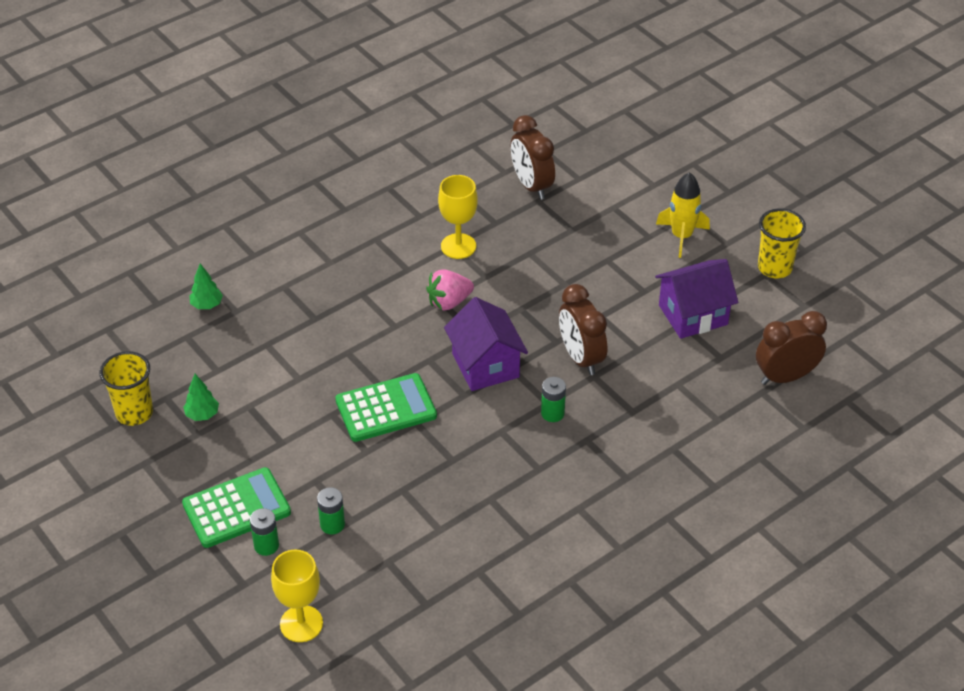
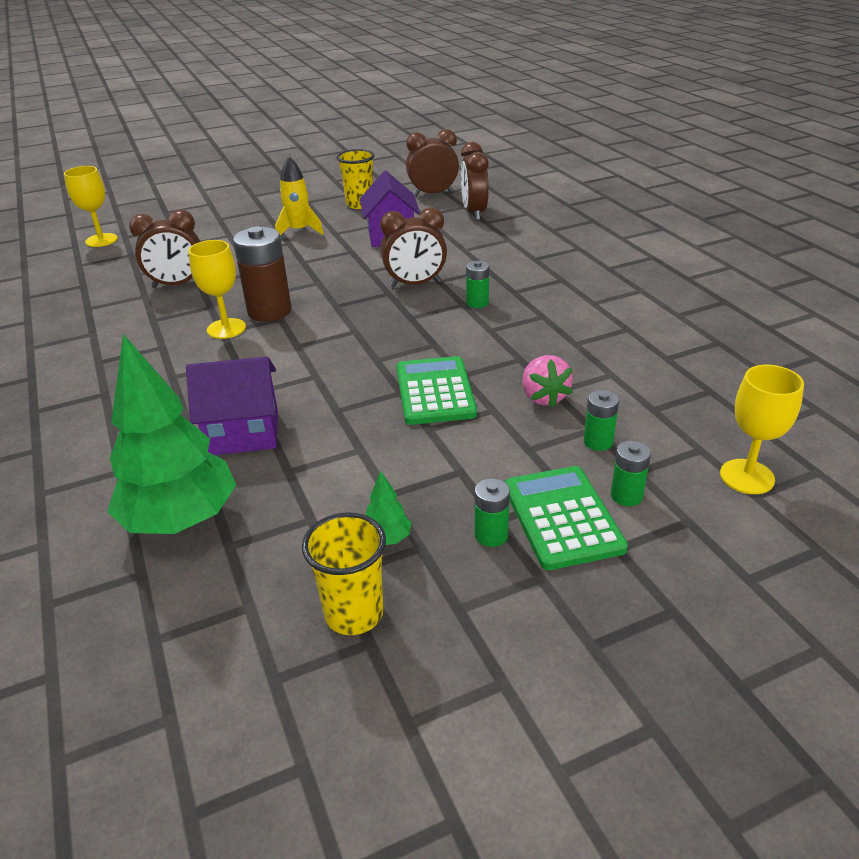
camera: 75 degrees left, 10 degrees down
green tree [189,264,223,309] -> green tree [107,334,236,534], size x2.49
pink strawberry [426,269,474,311] -> pink strawberry moved to [522,355,573,408]
purple house [444,297,528,391] -> purple house moved to [186,357,278,455]
none -> yellow goblet [64,166,118,247]
none -> brown battery [233,226,291,322]
none -> brown clock [406,129,459,196]
none -> green battery [475,478,510,547]

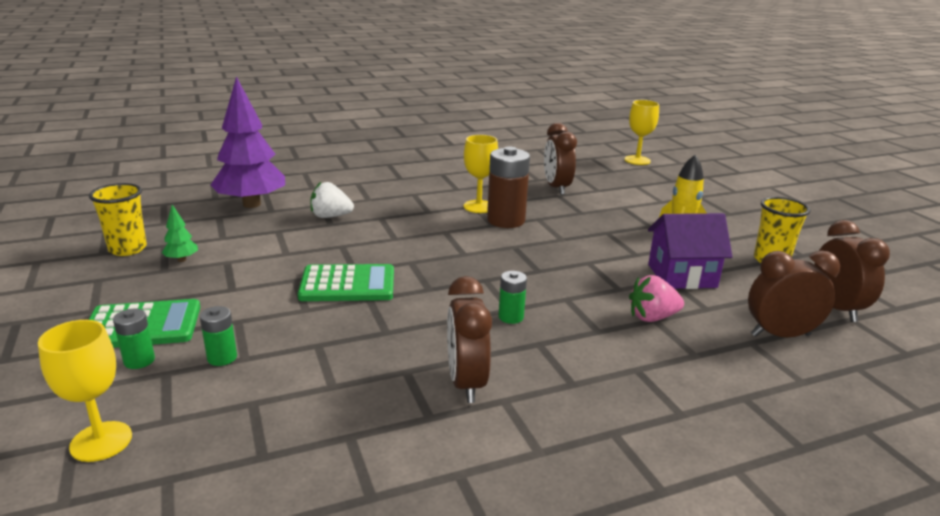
camera: 90 degrees right, 10 degrees down
green tree [107,334,236,534] -> purple tree [211,76,285,208]
purple house [186,357,278,455] -> white strawberry [310,182,354,218]
brown clock [380,207,447,287] -> brown clock moved to [447,276,492,403]
green battery [475,478,510,547] -> none
pink strawberry [522,355,573,408] -> pink strawberry moved to [629,275,684,322]

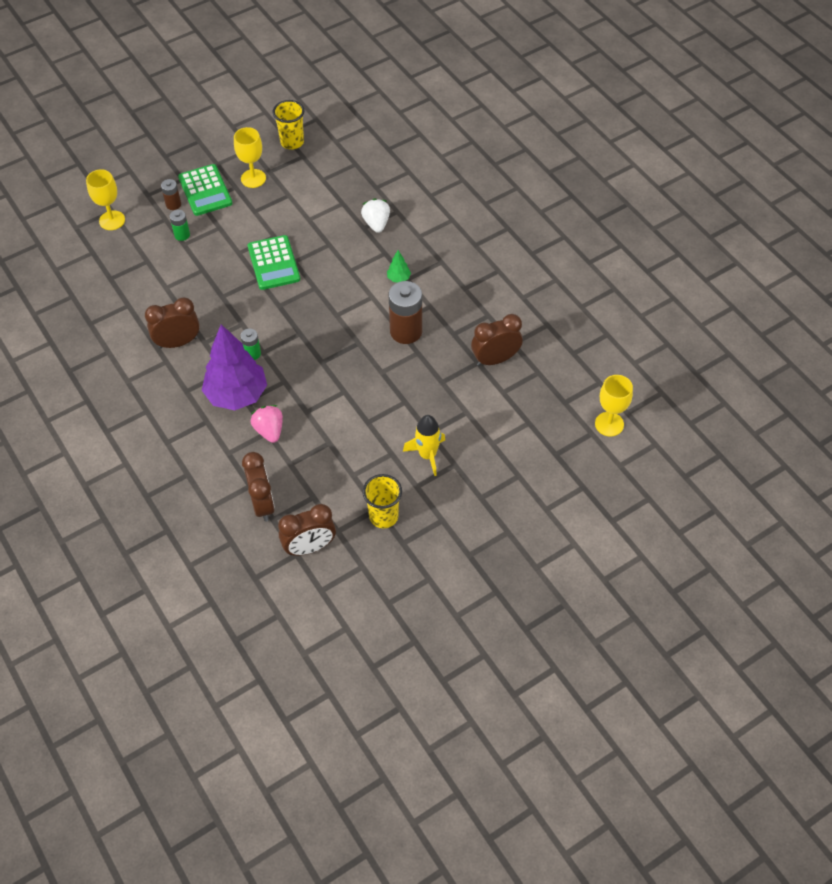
camera: 80 degrees right, 30 degrees up
green battery [113,308,155,369] -> brown battery [161,179,181,210]
green tree [162,205,198,262] -> green tree moved to [387,250,411,282]
purple tree [211,76,285,208] -> purple tree moved to [202,324,267,410]
yellow goblet [464,135,498,213] -> yellow goblet moved to [234,127,266,188]
purple house [648,213,733,289] -> none

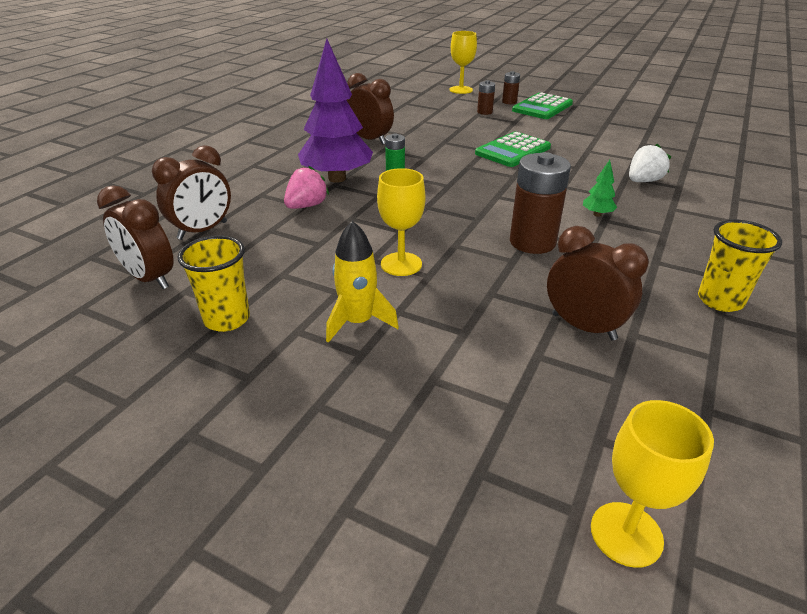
camera: 60 degrees right, 20 degrees down
green battery [170,210,190,241] -> brown battery [477,80,495,115]
yellow goblet [234,127,266,188] -> yellow goblet moved to [377,168,425,276]
yellow cup [273,100,304,150] -> yellow cup moved to [698,219,782,312]

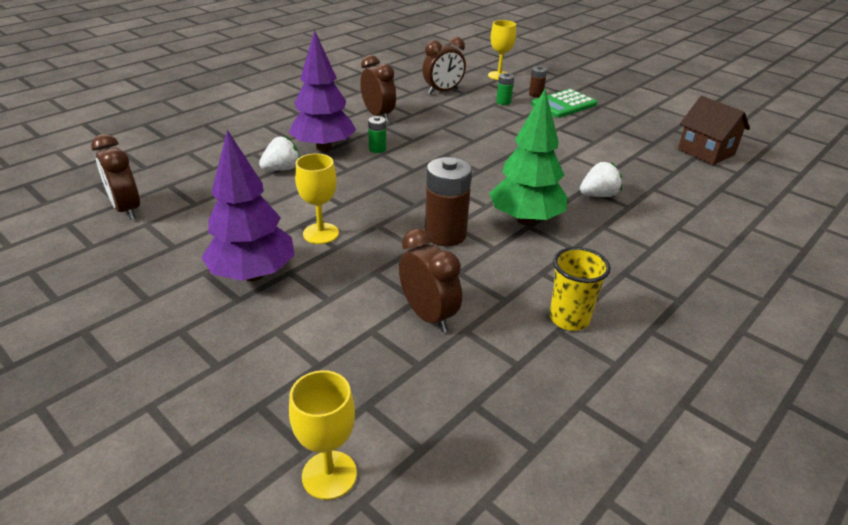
camera: 15 degrees right, 0 degrees up
brown clock [152,145,231,240] -> brown clock moved to [422,37,466,94]
yellow cup [178,235,250,332] -> none
pink strawberry [284,166,329,209] -> white strawberry [259,136,300,171]
yellow rocket [326,221,399,343] -> purple tree [201,130,295,281]
green calculator [475,132,551,167] -> none
brown battery [477,80,495,115] -> green battery [496,73,514,105]
green tree [583,160,617,217] -> green tree [489,89,567,225], size x2.49
none -> brown house [678,96,750,165]

